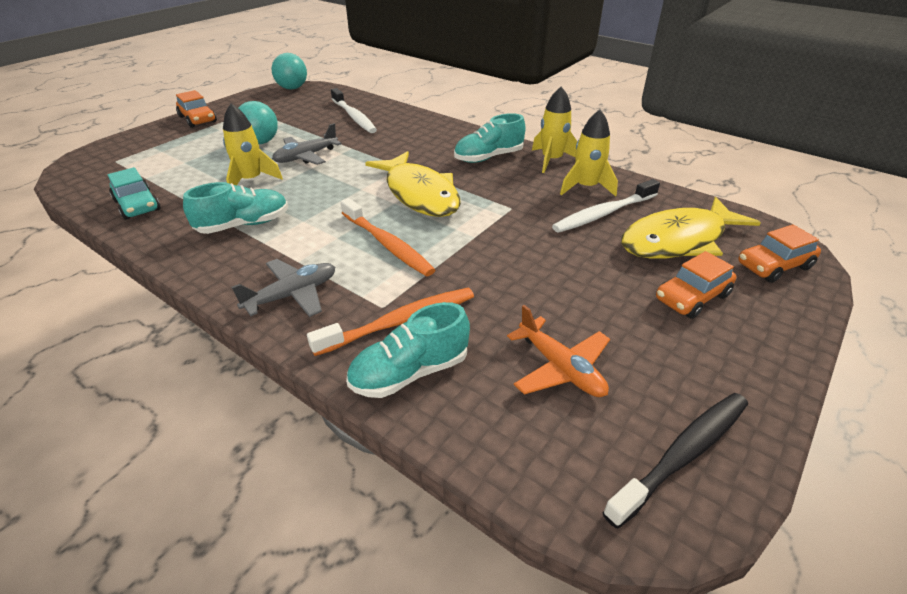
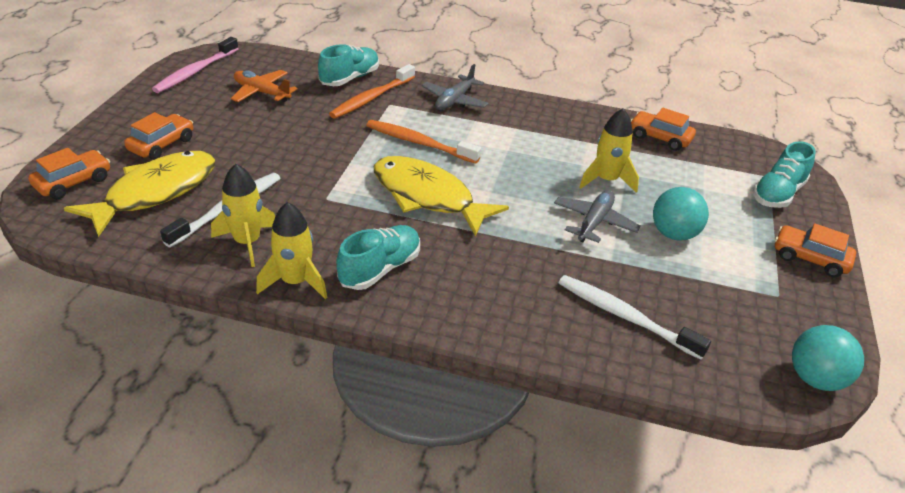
camera: 155 degrees right, 0 degrees up
turquoise car [108,167,160,220] -> orange car [631,108,696,151]
turquoise shoe [183,182,288,234] -> turquoise shoe moved to [753,141,816,208]
black toothbrush [603,393,748,529] -> pink toothbrush [152,37,239,93]

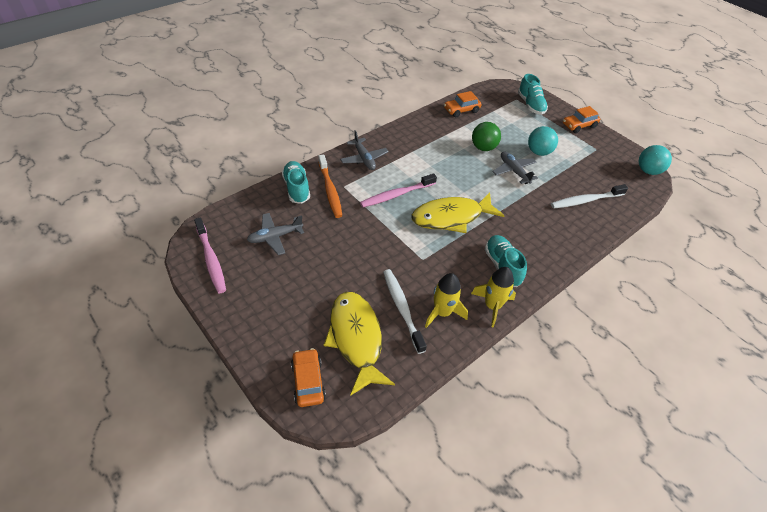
camera: 55 degrees left, 10 degrees up
orange car [124,112,193,160] -> none
orange plane [231,70,298,102] -> grey plane [247,213,304,255]
orange toothbrush [366,120,481,163] -> pink toothbrush [360,174,437,207]
yellow rocket [579,108,639,193] -> green ball [472,122,501,151]

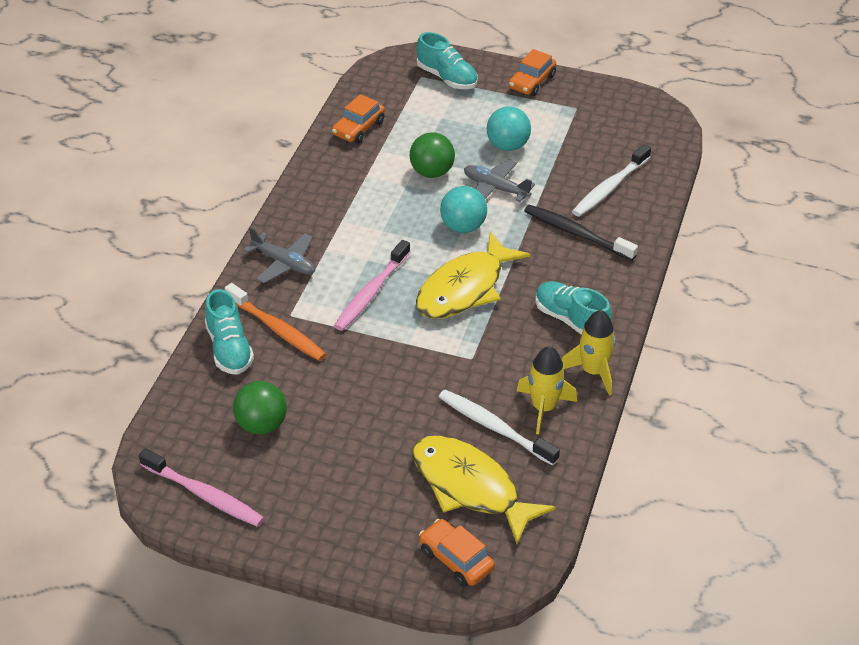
camera: 30 degrees left, 5 degrees down
grey plane [247,213,304,255] -> green ball [233,381,287,435]
turquoise shoe [282,161,310,204] -> turquoise shoe turned 150 degrees counterclockwise [205,289,254,375]
turquoise ball [639,145,672,175] -> turquoise ball moved to [440,186,487,233]
none -> black toothbrush [524,205,638,261]

